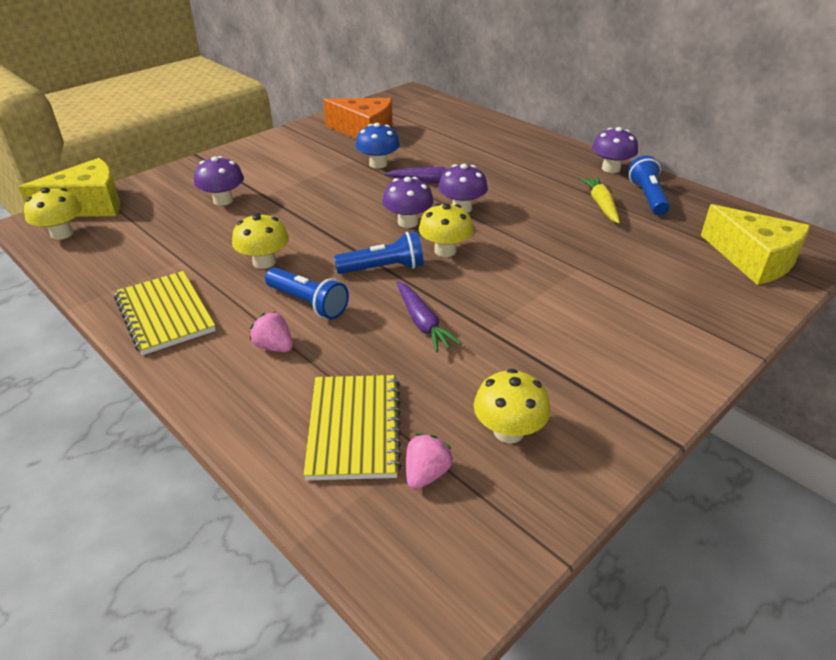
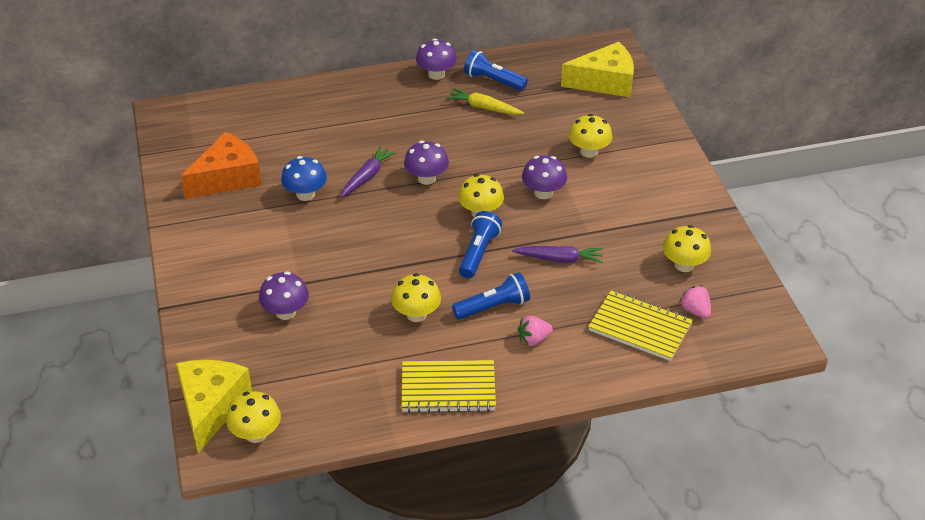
camera: 60 degrees left, 5 degrees up
purple mushroom [382,177,434,228] -> purple mushroom moved to [522,155,567,199]
none -> yellow mushroom [569,114,612,158]

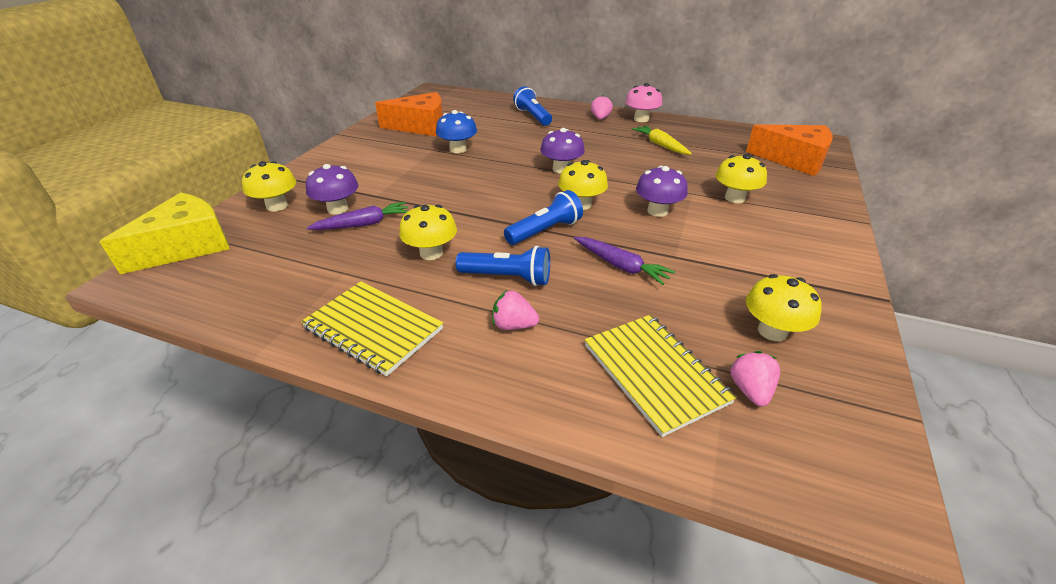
camera: 35 degrees right, 5 degrees down
yellow mushroom [226,391,281,443] -> yellow mushroom moved to [242,161,296,211]
purple carrot [341,146,396,198] -> purple carrot moved to [307,202,408,230]
purple mushroom [416,38,457,80] -> pink mushroom [625,83,663,122]
blue flashlight [464,50,528,91] -> blue flashlight moved to [513,86,552,126]
yellow cheese [561,42,634,98] -> orange cheese [746,124,833,176]
none -> pink strawberry [591,95,613,119]

